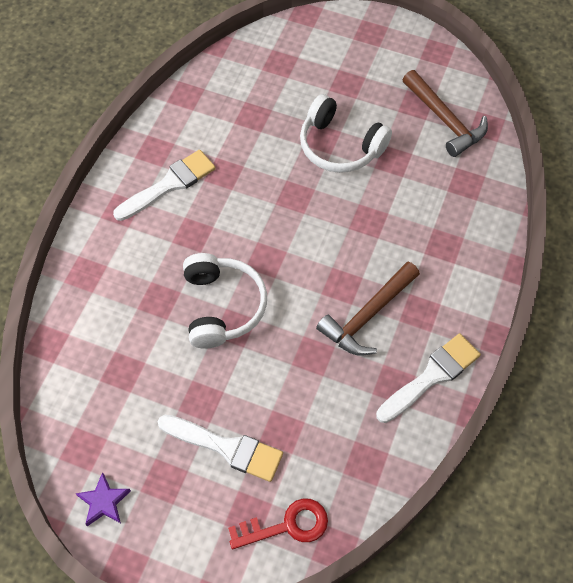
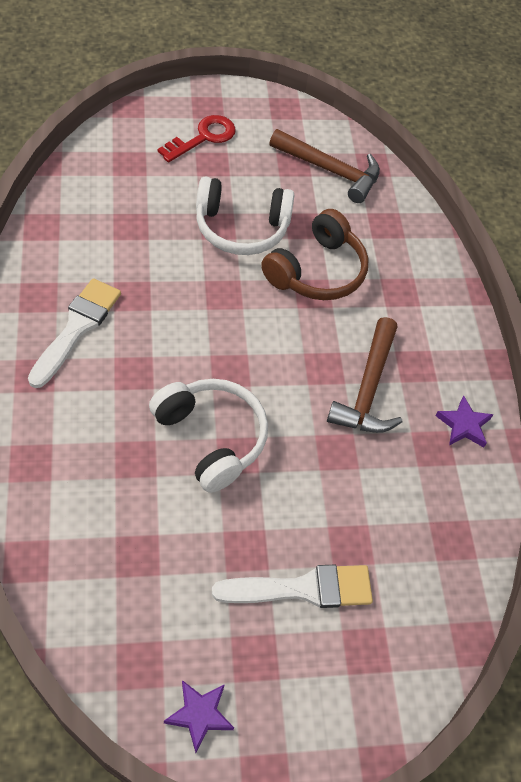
camera: 35 degrees left, 5 degrees down
red key [228,498,328,549] -> red key moved to [158,115,236,163]
white brush [376,333,481,423] -> purple star [436,395,493,448]
none -> brown headphones [261,209,368,300]

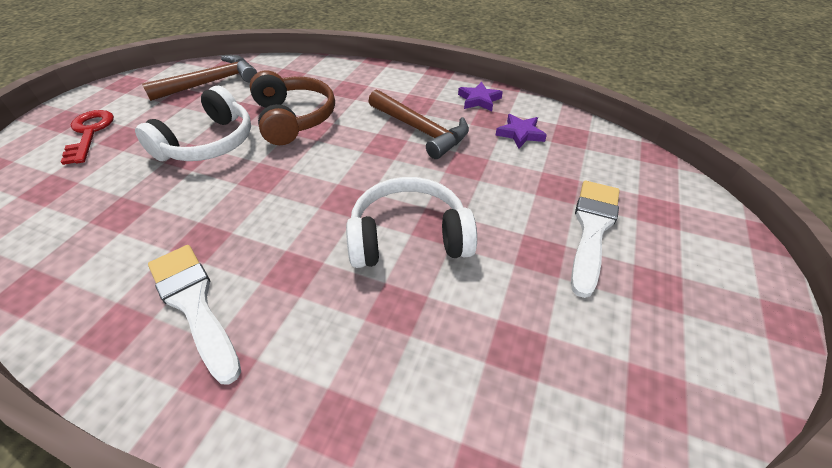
camera: 55 degrees left, 10 degrees down
purple star [164,680,234,753] -> purple star moved to [495,114,547,148]

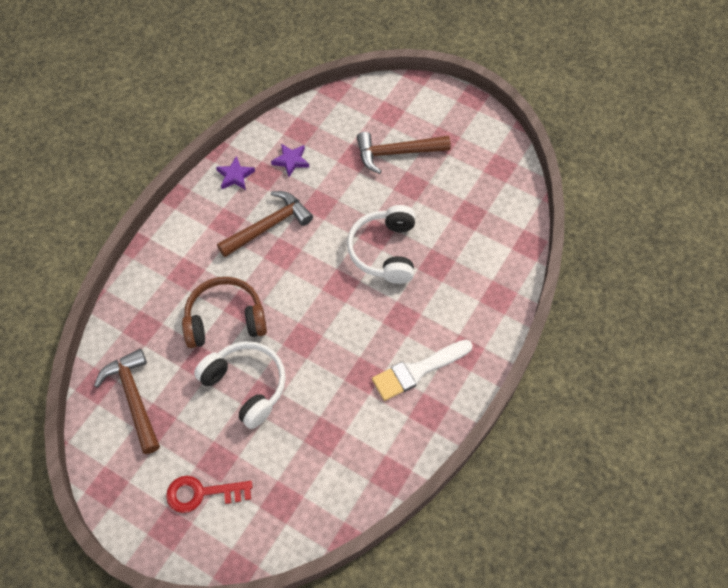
camera: 80 degrees left, 15 degrees up
white brush [571,181,620,298] -> brown hammer [357,132,451,174]

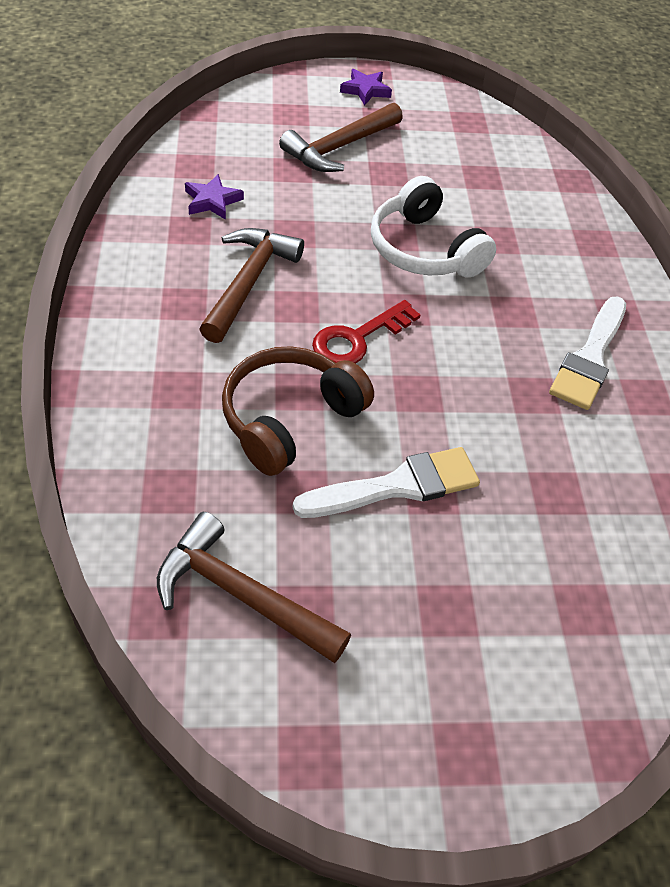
camera: 40 degrees left, 10 degrees down
red key [166,476,252,513] -> red key moved to [312,300,420,364]
white headphones [194,341,286,429] -> white brush [293,447,480,518]
purple star [216,156,255,190] -> purple star moved to [340,69,392,105]

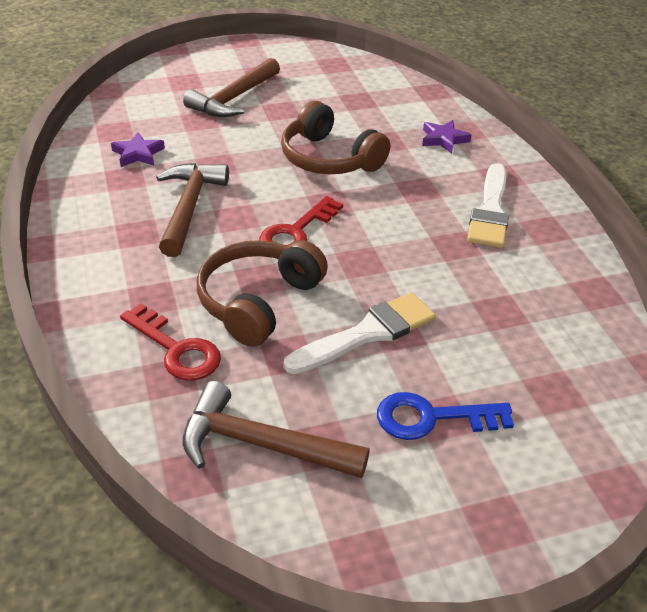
camera: 10 degrees left, 10 degrees down
purple star [340,69,392,105] -> purple star moved to [422,120,471,154]
white headphones [371,176,496,278] -> brown headphones [281,101,390,174]
none -> red key [120,304,221,380]
none -> blue key [377,392,514,440]

